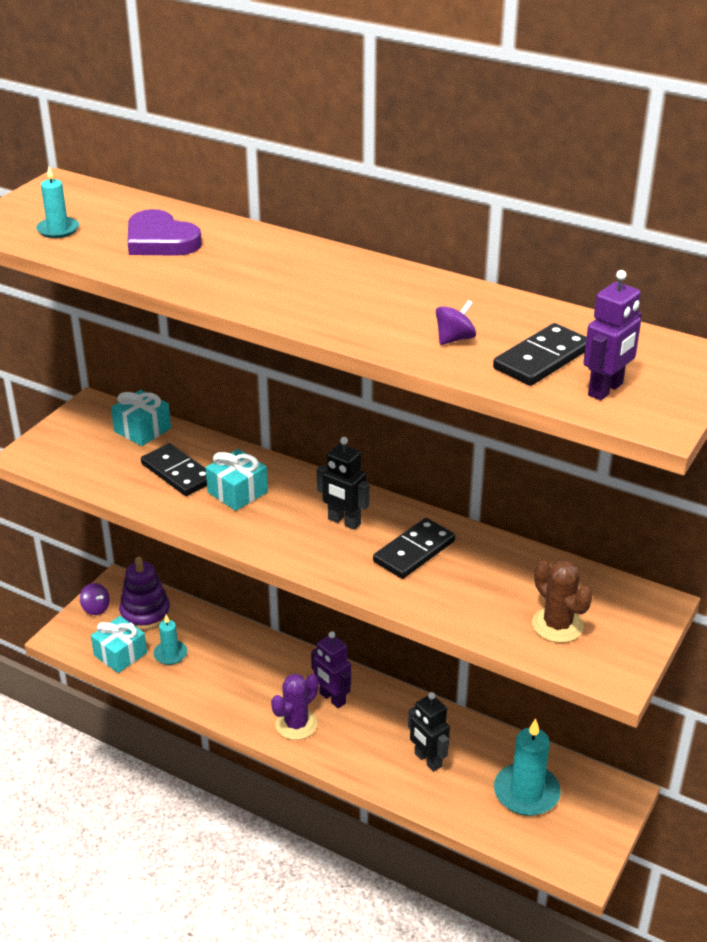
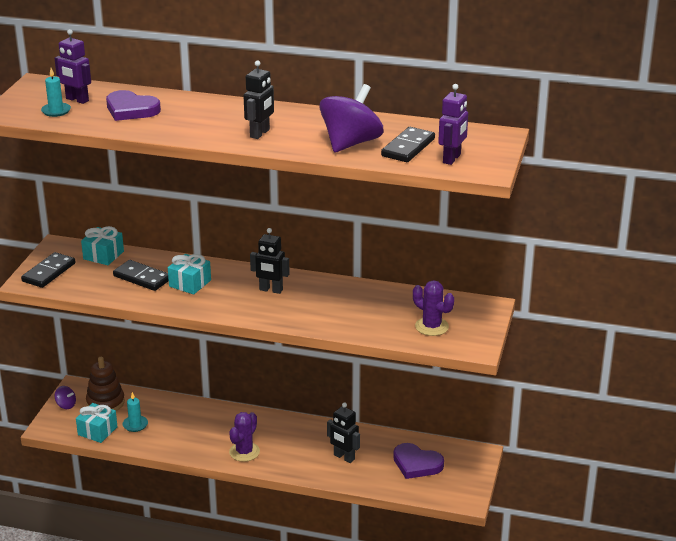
camera: 15 degrees left, 5 degrees down
purple stacking toy [119,557,171,631] -> brown stacking toy [86,357,125,411]
purple robot [311,631,351,708] -> purple robot moved to [54,29,91,104]
black domino [373,518,455,579] -> black domino moved to [21,252,75,288]
purple spinning top [436,300,476,345] -> purple spinning top [319,84,384,153], size x2.31
turquoise candle [494,718,561,816] -> purple heart [393,443,444,479]
brown cactus [532,560,593,643] -> purple cactus [413,280,454,336]
none -> black robot [244,60,274,139]

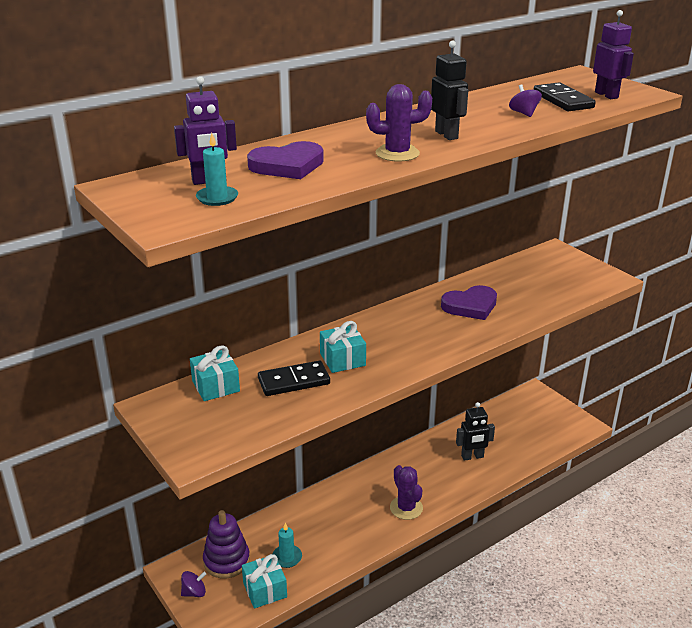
camera: 50 degrees left, 0 degrees up
black domino [21,252,75,288] -> none
brown stacking toy [86,357,125,411] -> purple stacking toy [203,510,250,578]
black robot [250,228,290,294] -> none
purple spinning top [319,84,384,153] -> purple spinning top [509,84,542,117], size x0.43
purple heart [393,443,444,479] -> purple heart moved to [441,285,497,320]
purple cactus [413,280,454,336] -> purple cactus moved to [366,84,432,162]

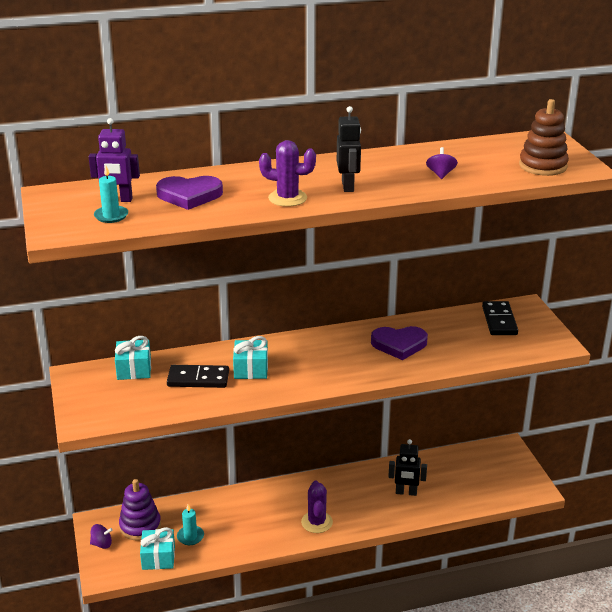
camera: 20 degrees right, 0 degrees up
black domino [534,82,596,111] -> black domino moved to [482,301,518,335]
purple robot [593,10,634,99] -> brown stacking toy [519,99,569,176]

